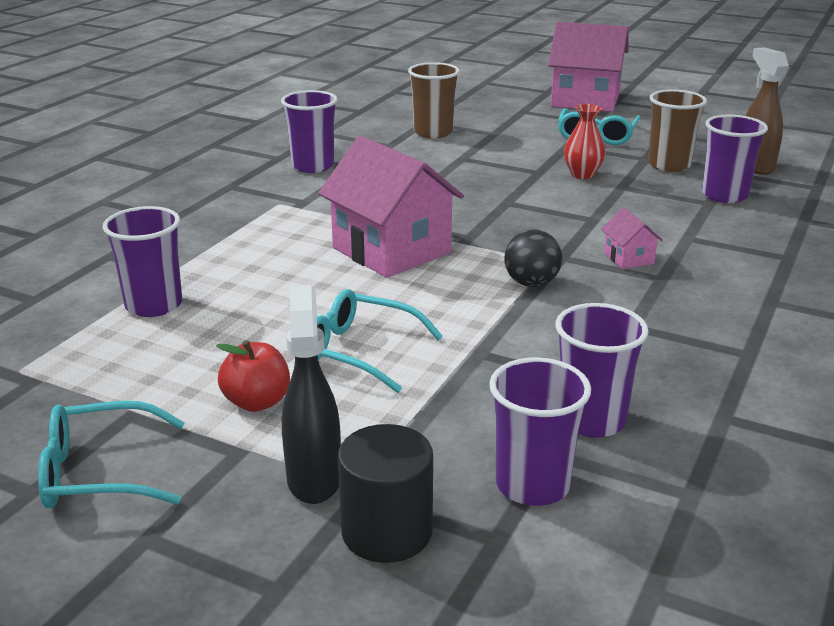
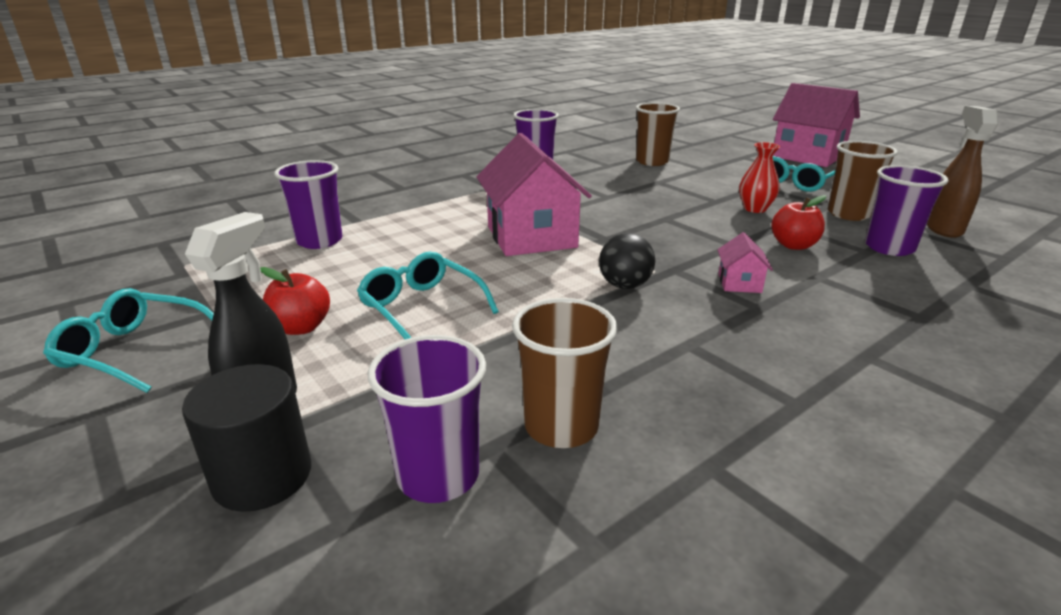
camera: 25 degrees right, 0 degrees up
purple cup [555,303,649,438] -> brown cup [512,298,617,448]
none -> red apple [771,195,826,250]

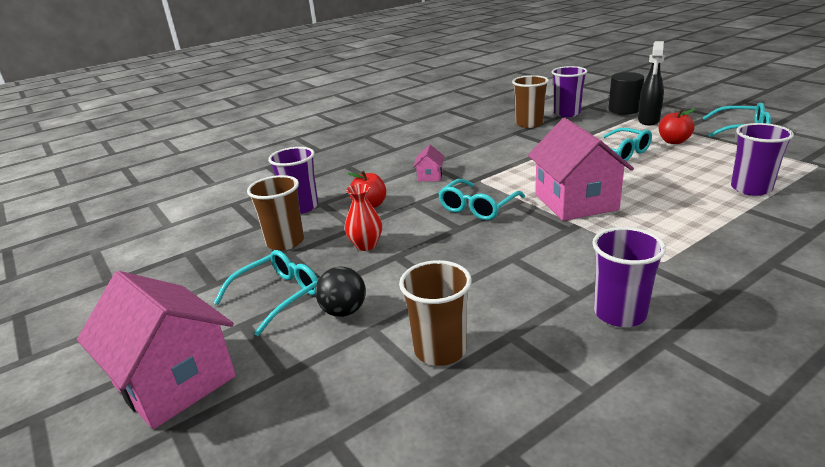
camera: 175 degrees left, 0 degrees up
black ball [599,233,655,289] -> black ball moved to [315,266,366,317]
brown spray bottle [927,106,998,238] -> none
none -> turquoise glasses [438,179,525,220]

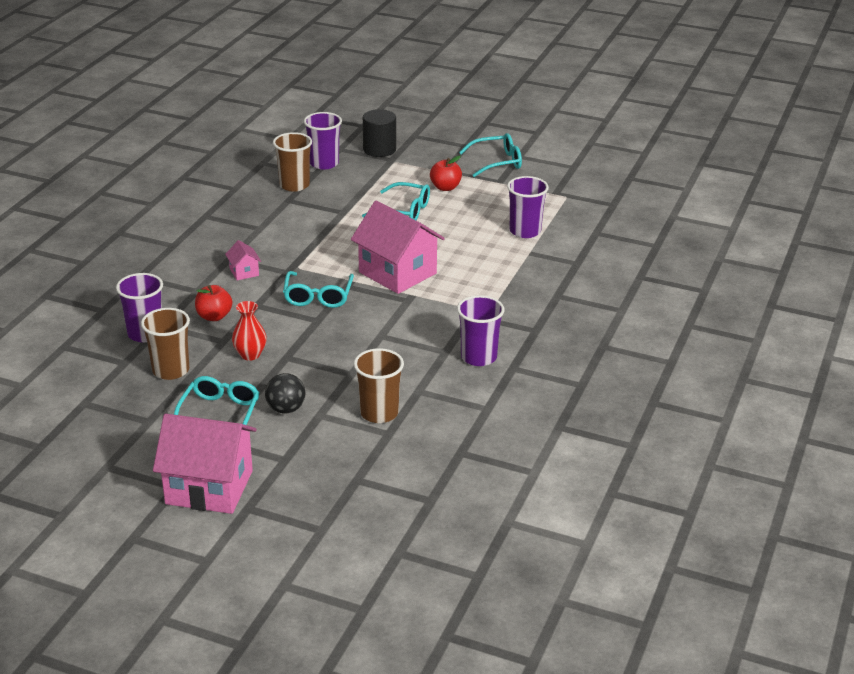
camera: 35 degrees left, 5 degrees up
black spray bottle [638,41,664,126] -> none

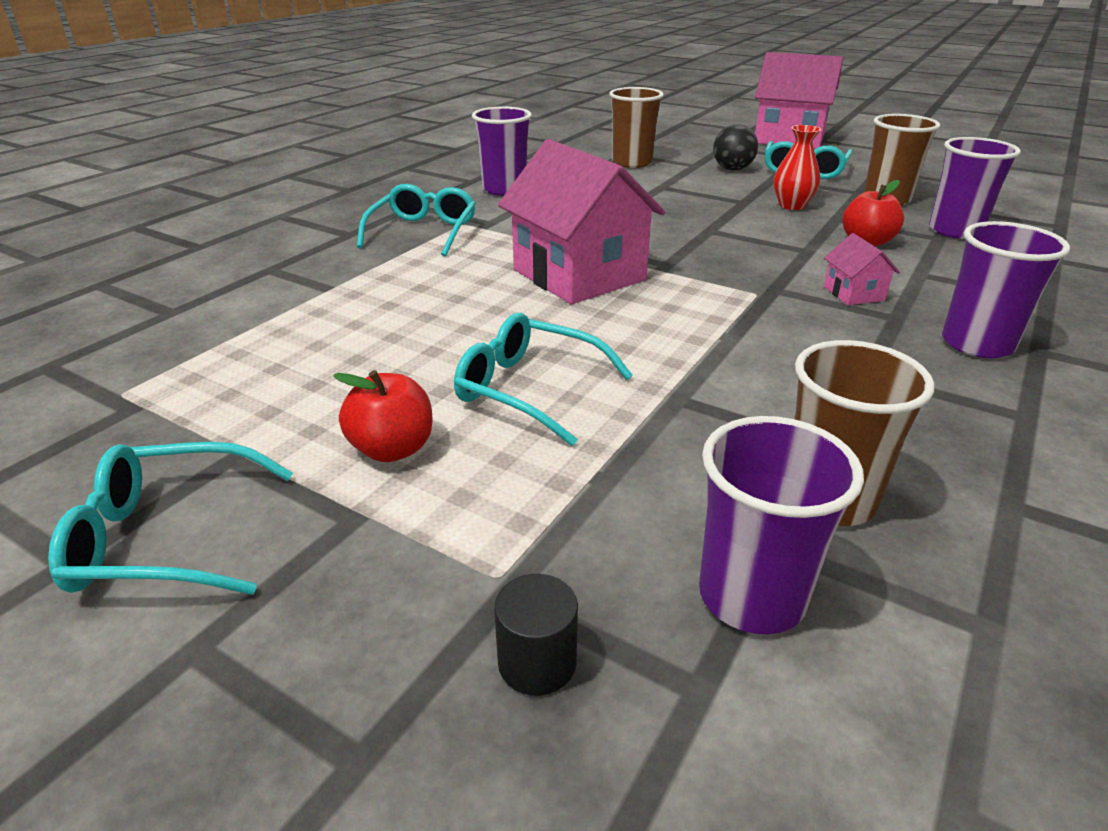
camera: 170 degrees left, 0 degrees up
turquoise glasses [283,271,354,308] -> turquoise glasses moved to [357,184,476,257]
black cylinder [363,109,396,157] -> black cylinder [494,574,578,696], size x0.59
purple cup [507,176,549,238] -> purple cup moved to [942,221,1070,358]

